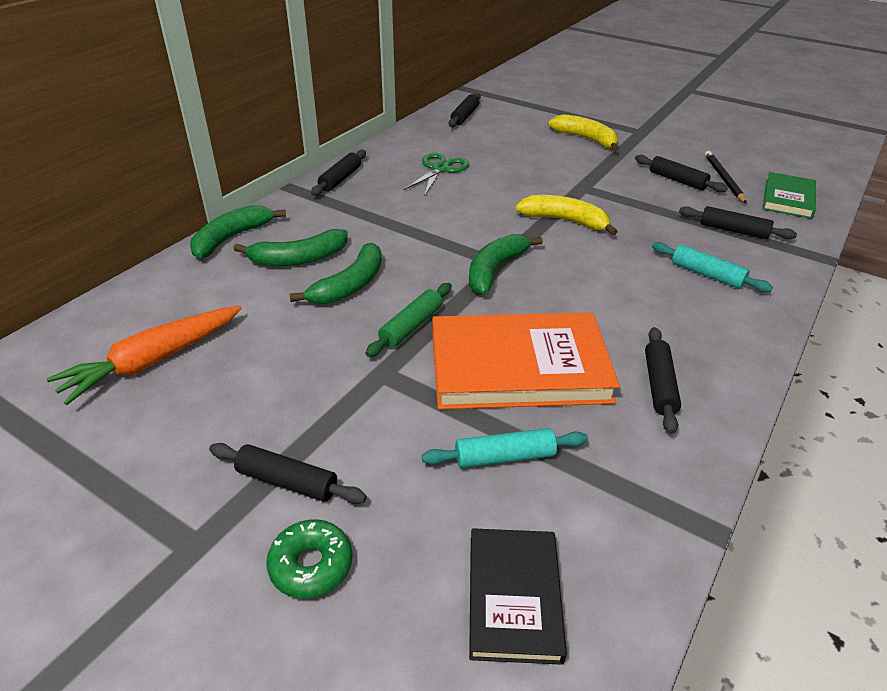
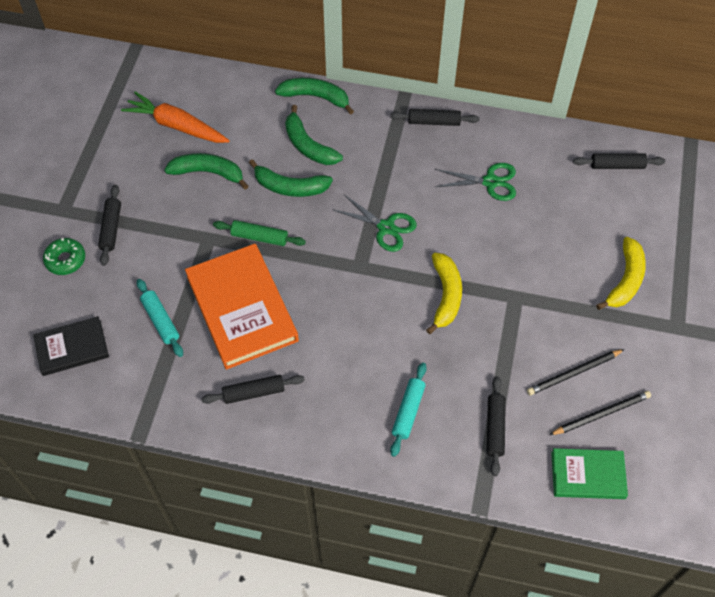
camera: 70 degrees right, 20 degrees up
green banana [469,234,543,295] -> green banana moved to [164,153,248,190]
black rolling pin [635,155,728,192] -> black pencil [527,349,625,395]
none -> green scissors [332,195,417,252]

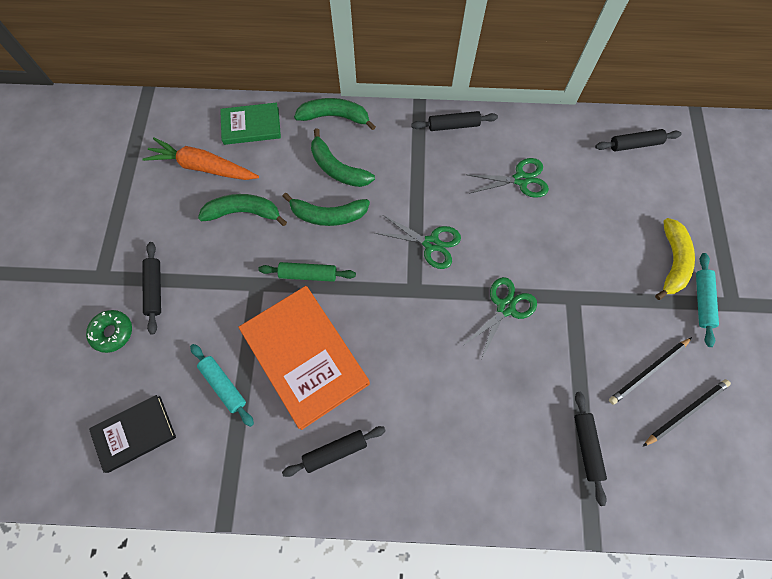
camera: 10 degrees left, 10 degrees up
turquoise rolling pin [390,362,427,457] -> turquoise rolling pin moved to [696,253,719,347]
yellow banana [426,253,462,334] -> green scissors [464,277,537,360]
green book [551,448,628,499] -> green book moved to [220,102,281,145]

